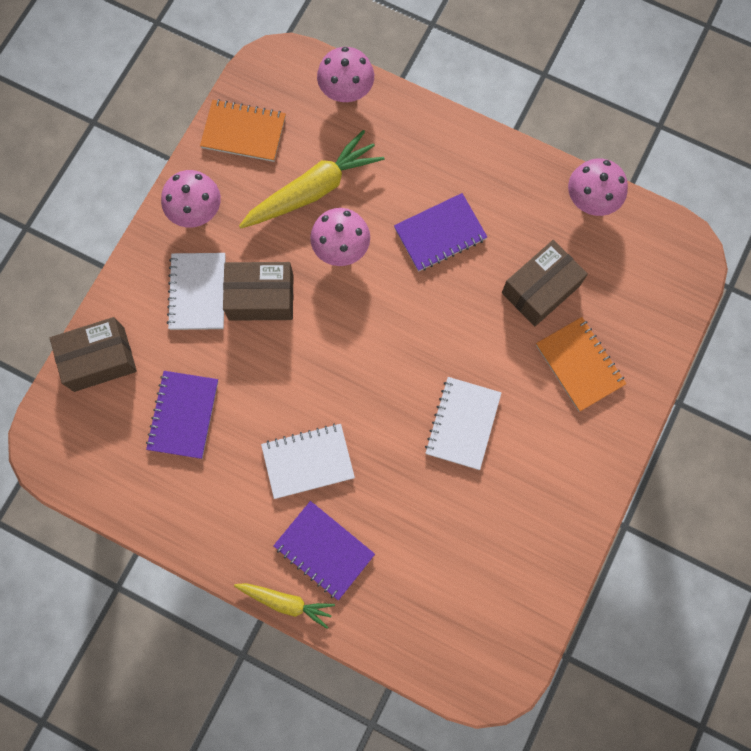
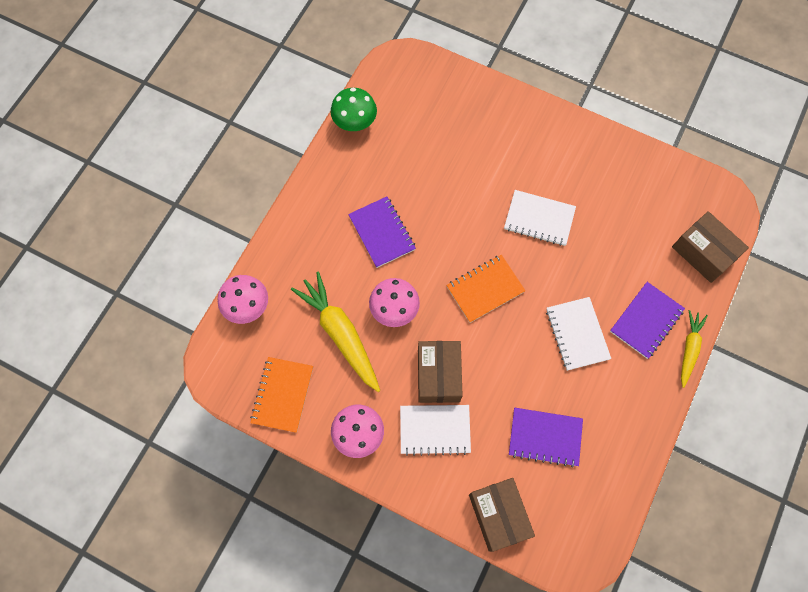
camera: 90 degrees left, 5 degrees down
brown box [502,240,588,326] -> brown box moved to [672,211,749,283]
orange notebook [536,317,626,412] -> orange notebook moved to [446,255,526,323]
pink mushroom [568,158,628,216] -> green mushroom [331,88,377,131]

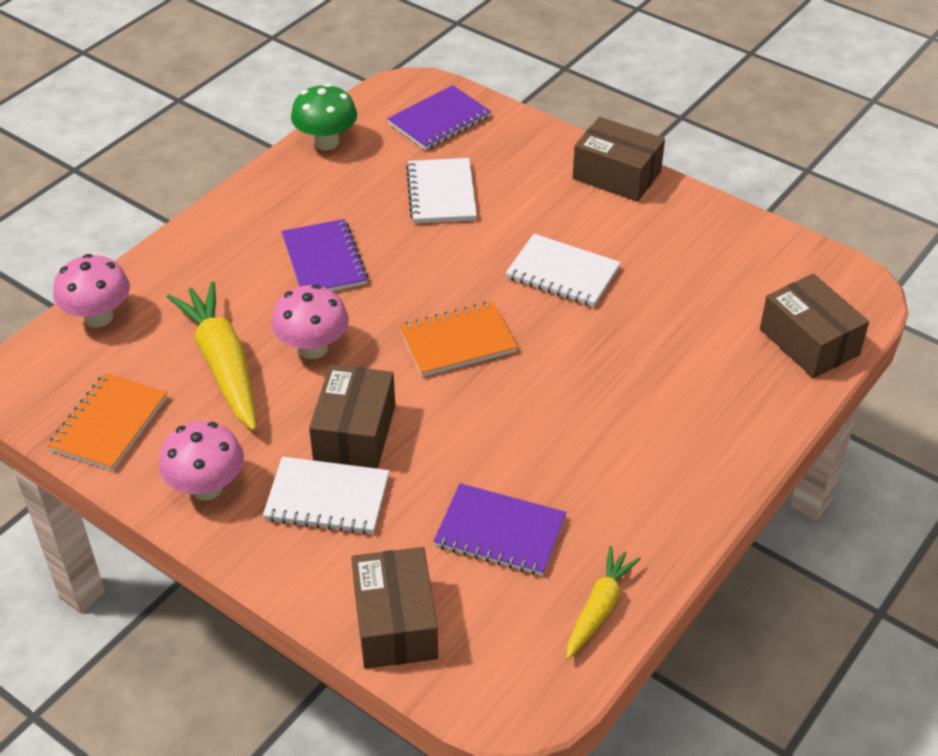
camera: 10 degrees right, 25 degrees down
white notebook [546,297,611,371] -> white notebook moved to [406,158,477,223]
purple notebook [610,282,685,359] -> purple notebook moved to [387,85,491,150]
yellow carrot [681,310,708,388] -> yellow carrot moved to [566,546,641,660]
none -> brown box [572,117,665,202]

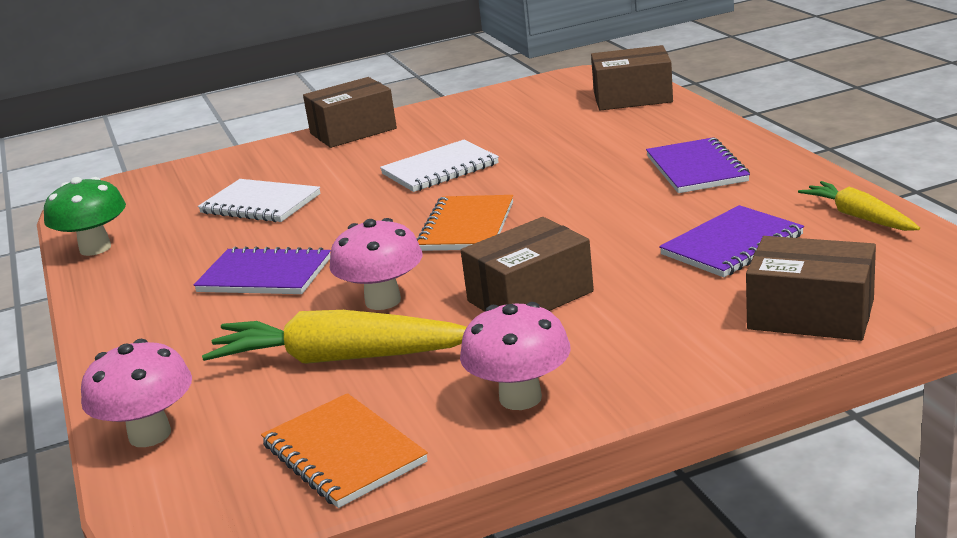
camera: 55 degrees left, 20 degrees down
white notebook [263,457,389,534] -> none
brown box [309,364,395,469] -> brown box turned 75 degrees counterclockwise [461,217,594,312]
purple notebook [387,85,491,150] -> purple notebook moved to [646,138,750,193]

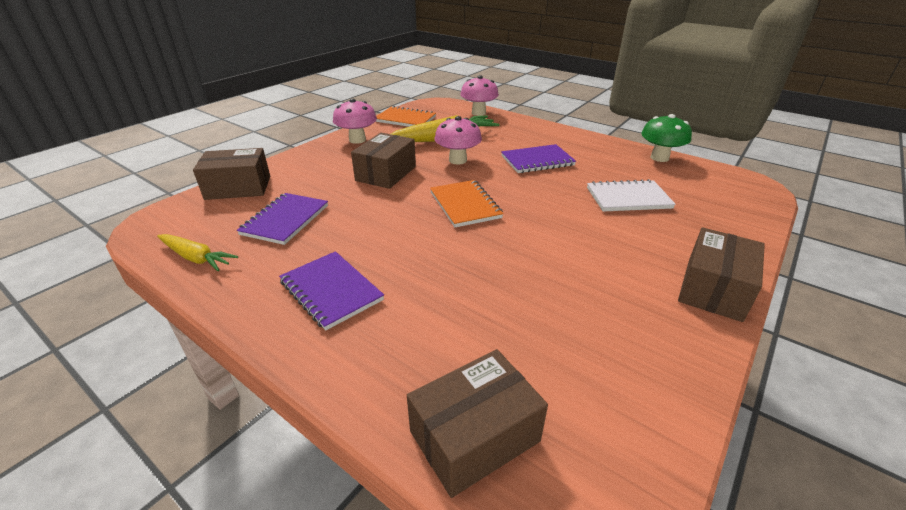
camera: 145 degrees right, 10 degrees up
white notebook [380,140,499,192] -> none

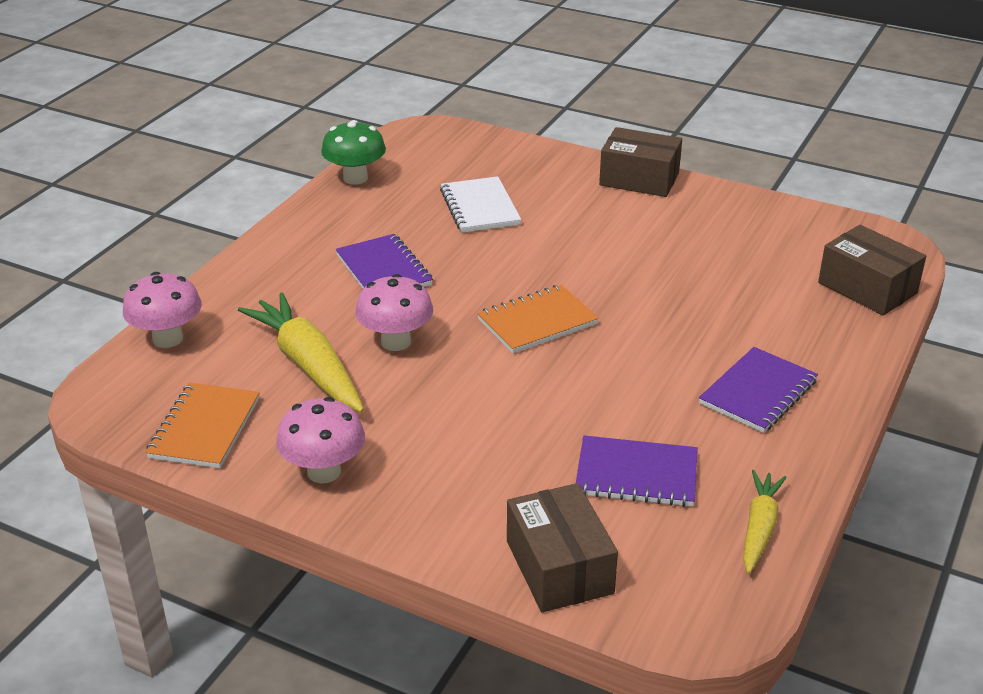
camera: 100 degrees left, 0 degrees up
brown box [351,133,416,189] -> none

